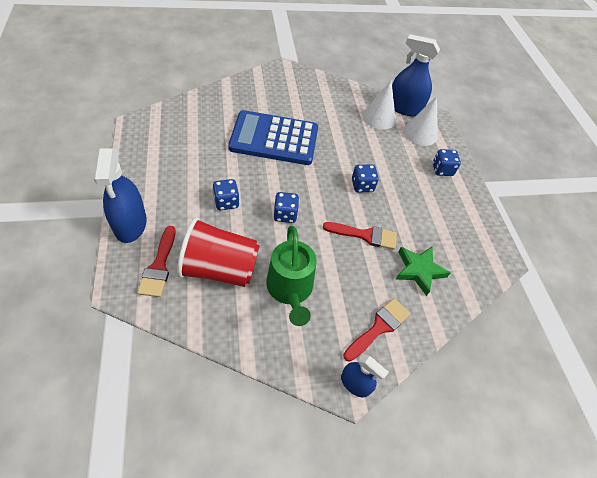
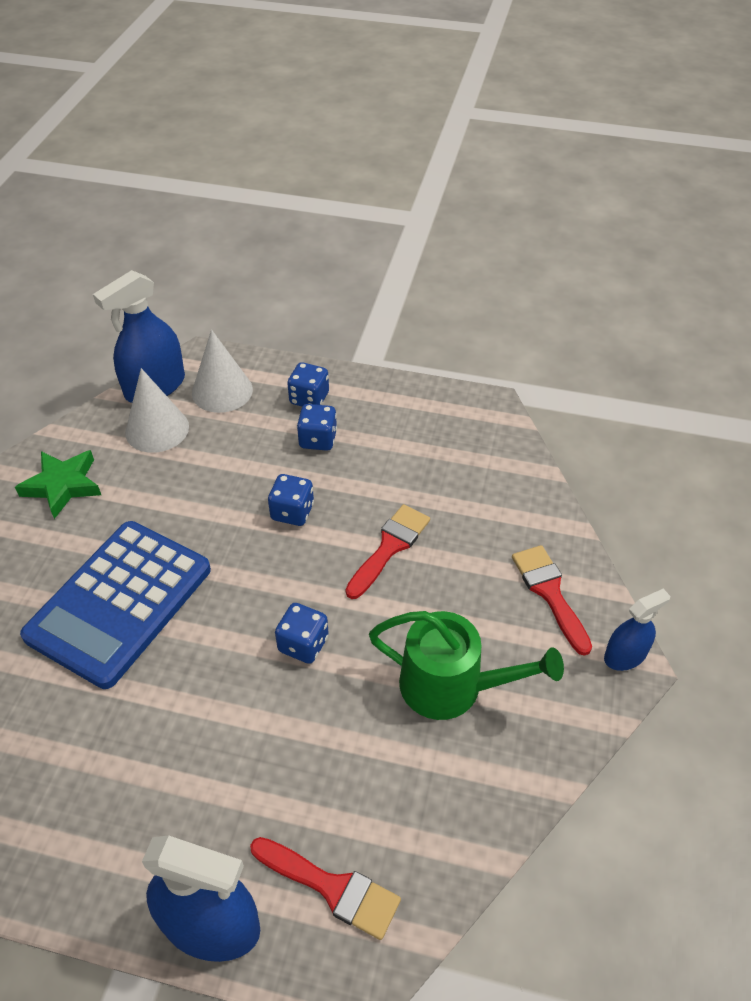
camera: 60 degrees left, 5 degrees down
red cup [177,217,260,287] -> none
blue dice [213,179,239,210] -> blue dice moved to [297,404,337,451]
green star [396,247,451,296] -> green star moved to [15,450,101,519]

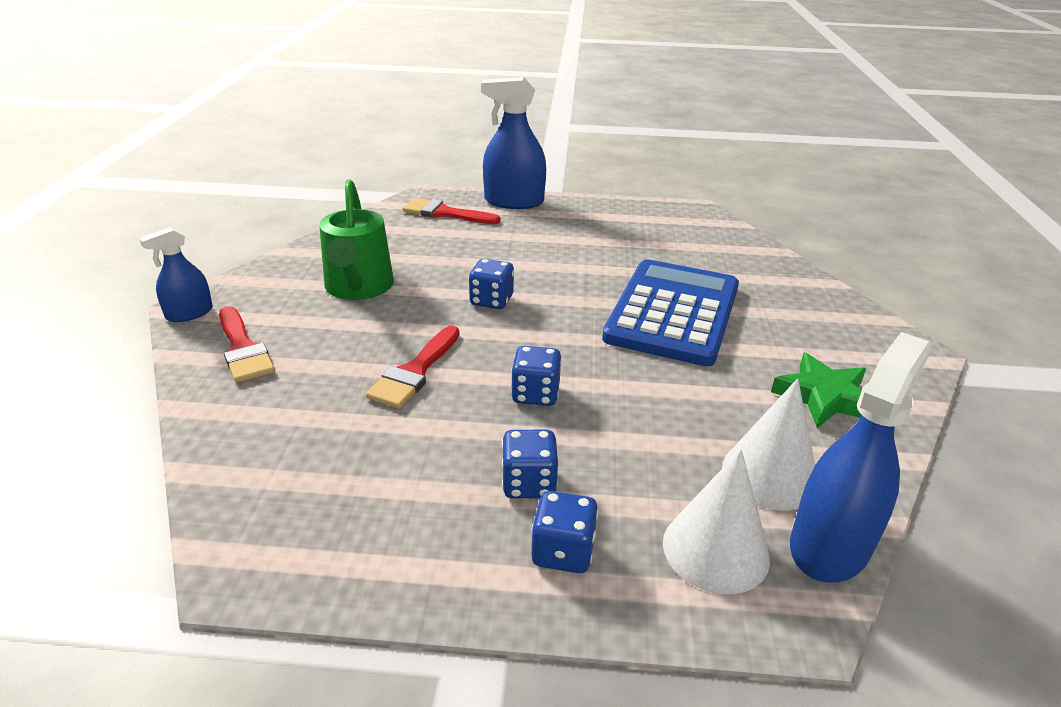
camera: 170 degrees right, 15 degrees down
green watering can [369,611,564,720] -> green watering can turned 105 degrees counterclockwise [319,179,394,300]

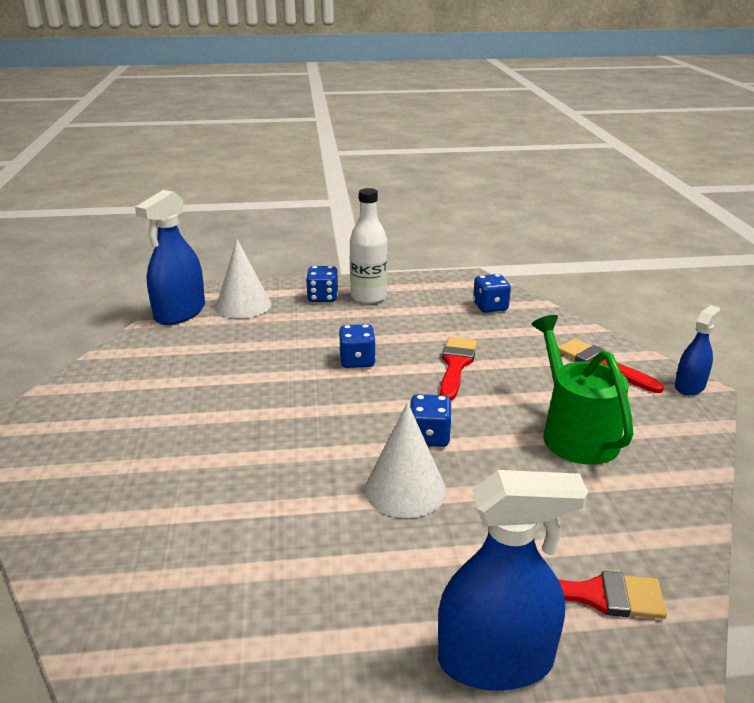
camera: 170 degrees right, 5 degrees down
blue dice [502,430,558,498] -> blue dice moved to [473,274,511,313]
blue calculator [602,259,739,366] -> none
white cone [722,378,815,511] -> white cone moved to [365,402,446,518]
green star [771,353,866,428] -> none
none -> white bottle [350,188,388,304]

